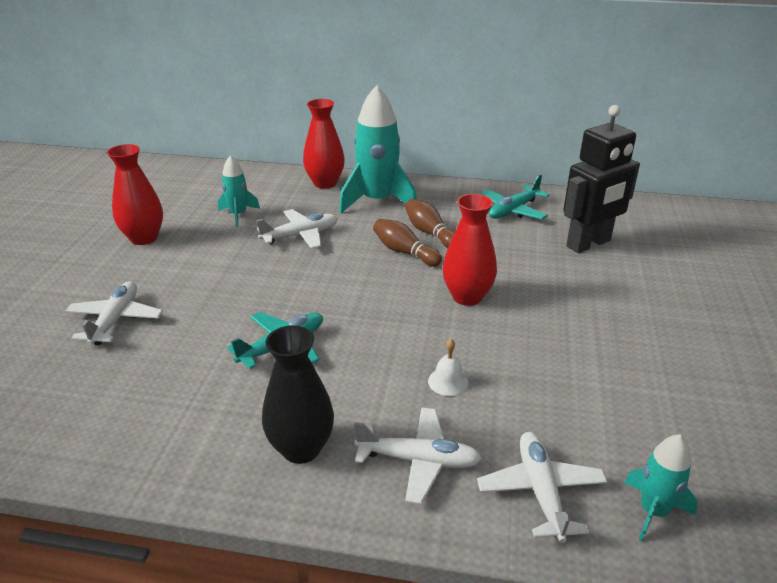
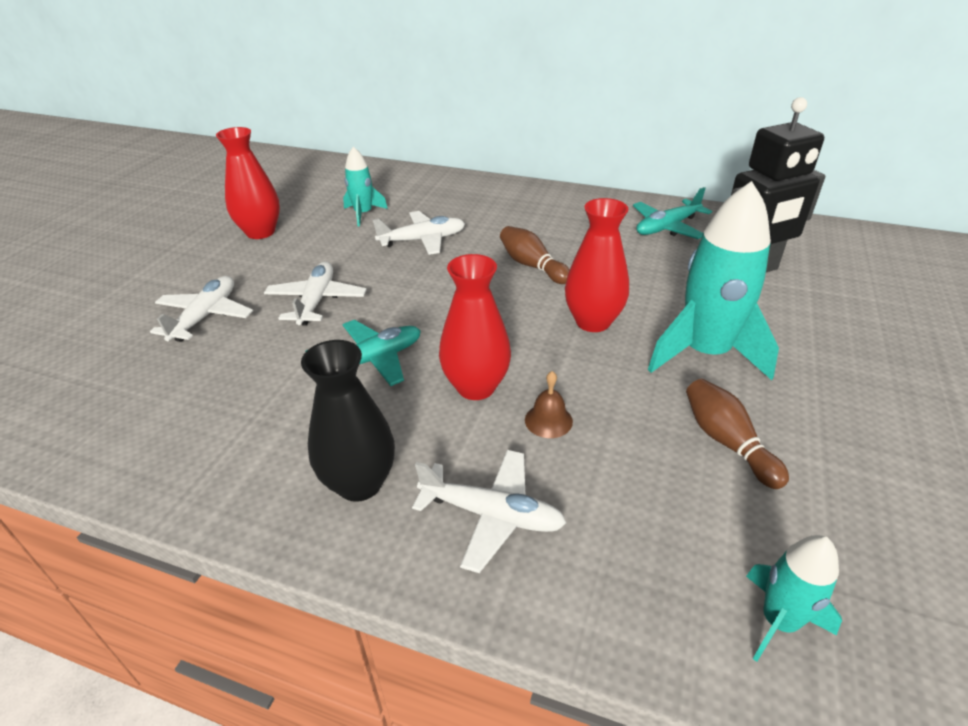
camera: 10 degrees right, 5 degrees up
red vase [303,99,345,189] -> red vase moved to [439,254,511,400]
turquoise rocket [339,85,417,213] -> turquoise rocket moved to [648,181,779,380]
brown bowling pin [405,199,454,248] -> brown bowling pin moved to [686,379,789,489]
white bell [428,339,468,396] -> brown bell [525,371,573,438]
white plane [477,432,608,543] -> white plane moved to [264,261,367,326]

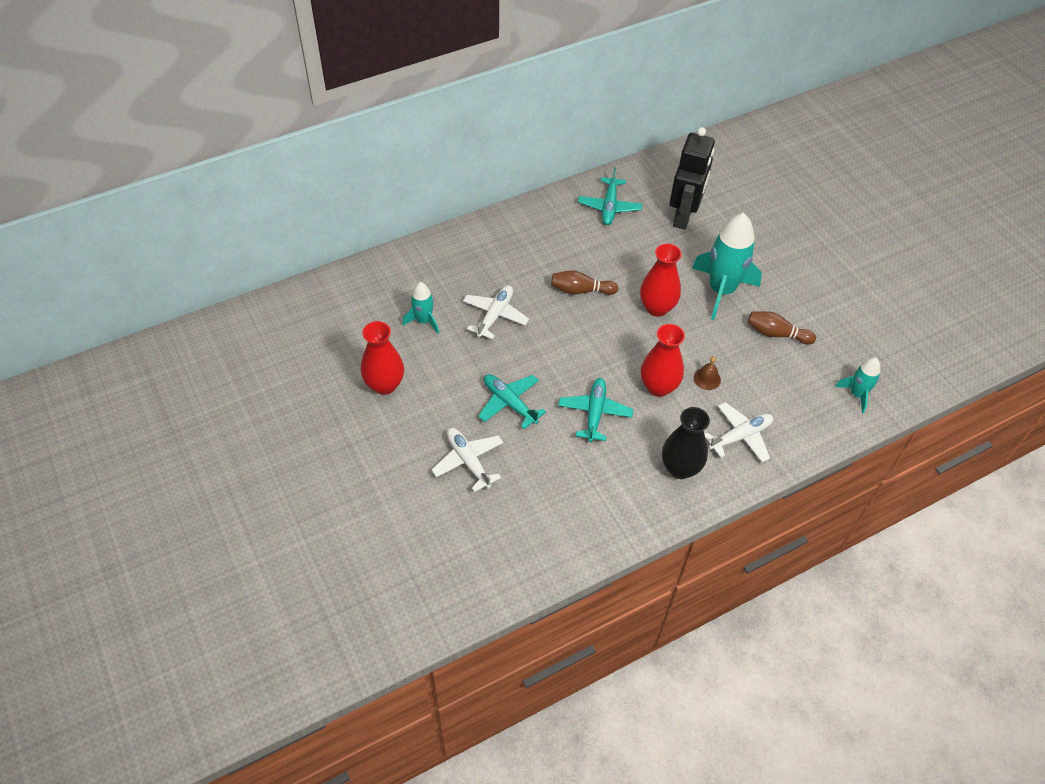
camera: 50 degrees left, 15 degrees up
white plane [264,261,367,326] -> turquoise plane [478,374,546,429]

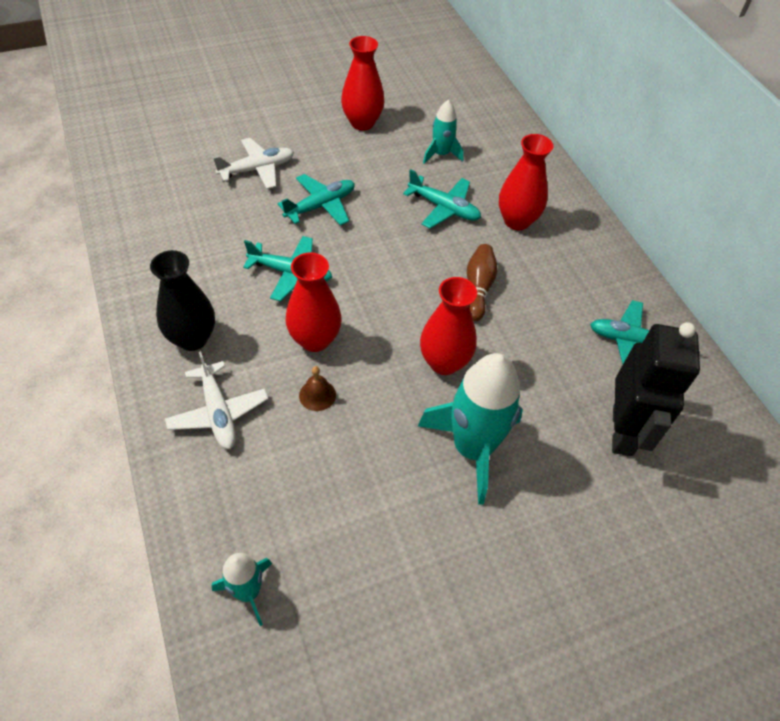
camera: 95 degrees right, 0 degrees up
white plane [463,285,529,340] -> turquoise plane [403,169,481,228]
black robot [670,127,715,230] -> black robot turned 105 degrees counterclockwise [612,322,700,457]
brown bowling pin [748,311,816,344] -> none
none -> red vase [499,134,553,230]

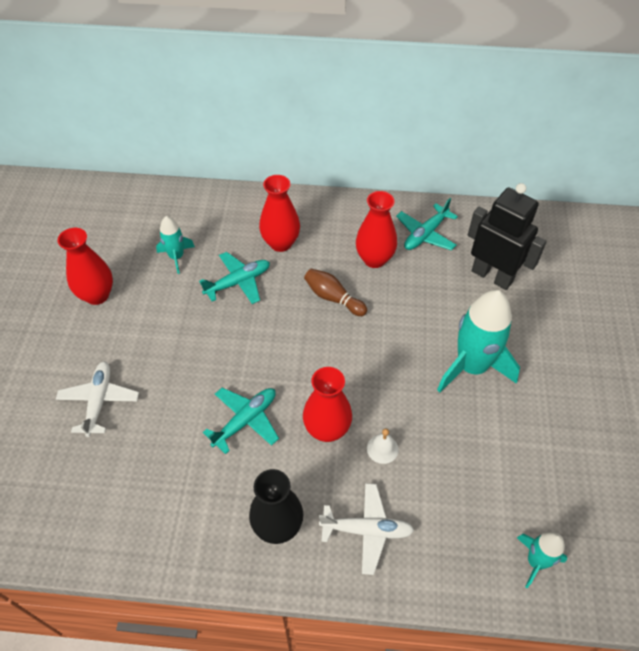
camera: 60 degrees left, 0 degrees up
turquoise plane [278,174,355,226] -> none
brown bell [299,366,336,411] -> white bell [367,428,399,464]
red vase [420,277,477,375] -> red vase moved to [356,191,397,268]

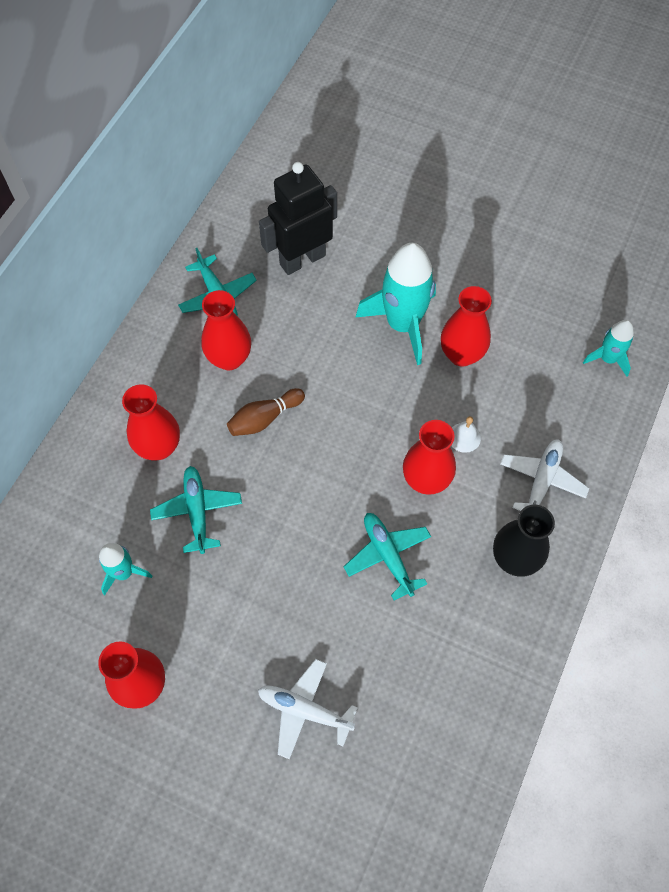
camera: 70 degrees left, 10 degrees up
none -> red vase [441,286,492,366]

